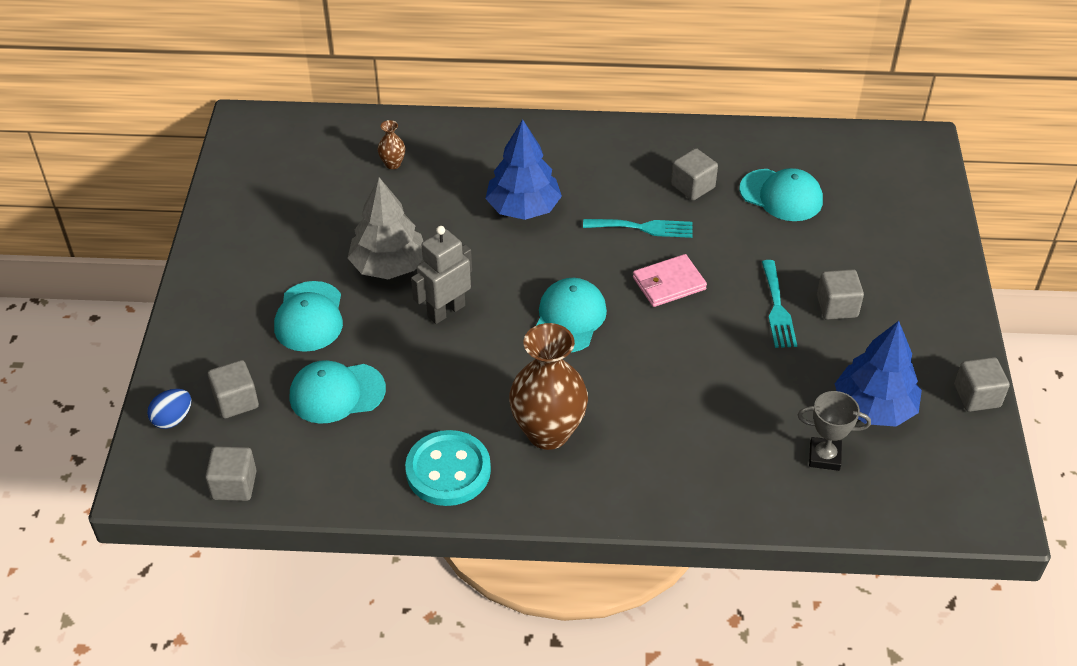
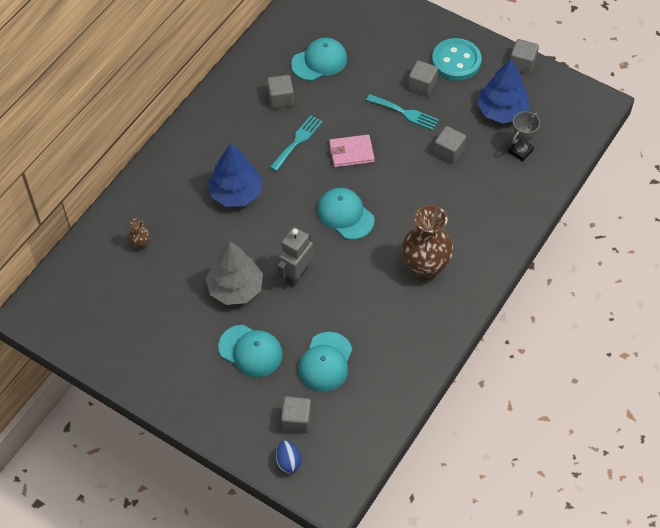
camera: 60 degrees left, 10 degrees up
grey cube [205,446,257,501] -> grey cube moved to [434,126,466,164]
turquoise button [405,430,491,506] -> turquoise button moved to [432,38,482,80]
grey robot [411,226,472,324] -> grey robot turned 45 degrees clockwise [277,227,313,287]
pink wallet [633,254,707,307] -> pink wallet turned 75 degrees clockwise [329,135,375,167]

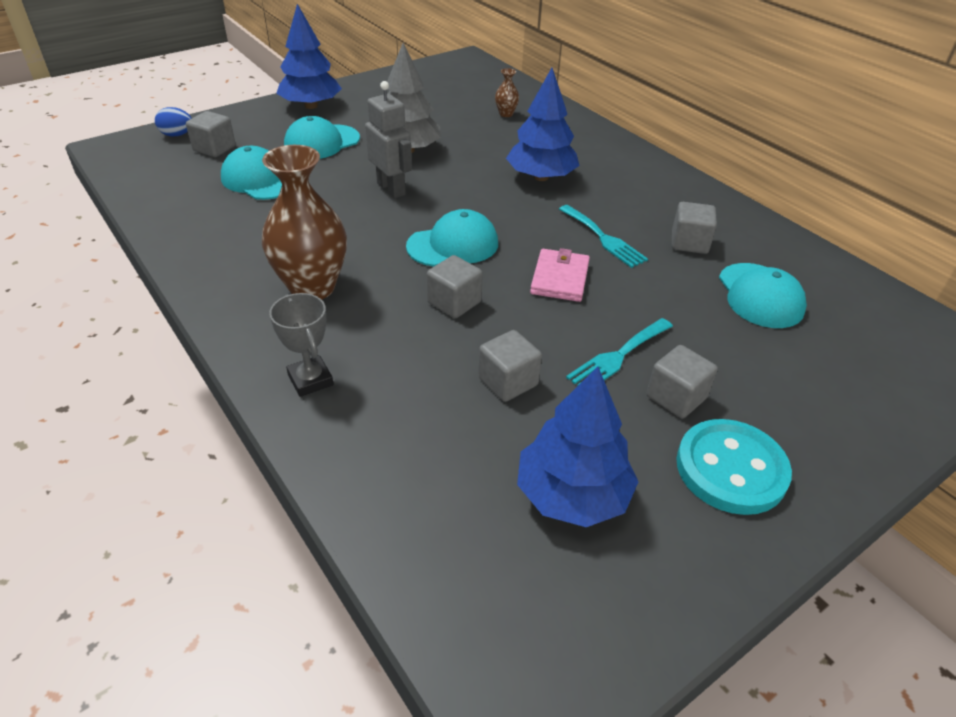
camera: 110 degrees right, 15 degrees down
grey trophy [508,111,540,161] -> grey trophy moved to [269,293,334,397]
grey cube [510,39,539,74] -> grey cube moved to [427,255,483,318]
none -> blue tree [276,4,342,109]

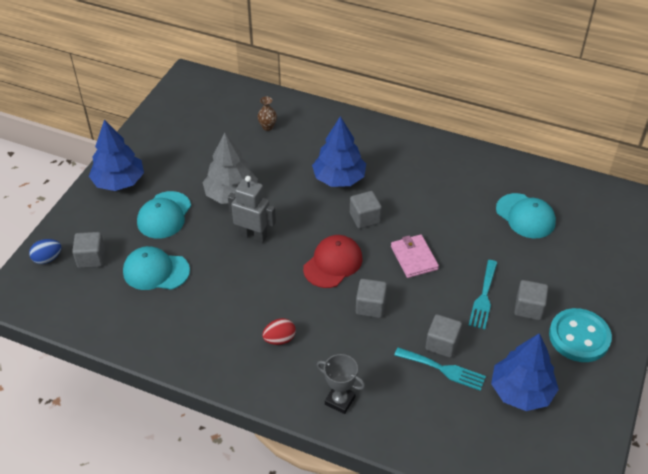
camera: 30 degrees left, 5 degrees up
brown vase [262,145,347,299] -> red egg [262,318,296,345]
turquoise cap [406,209,498,267] -> red cap [303,235,363,288]
turquoise fork [559,205,648,268] -> turquoise fork moved to [394,347,486,391]
grey cube [672,202,717,254] -> grey cube moved to [350,191,382,229]

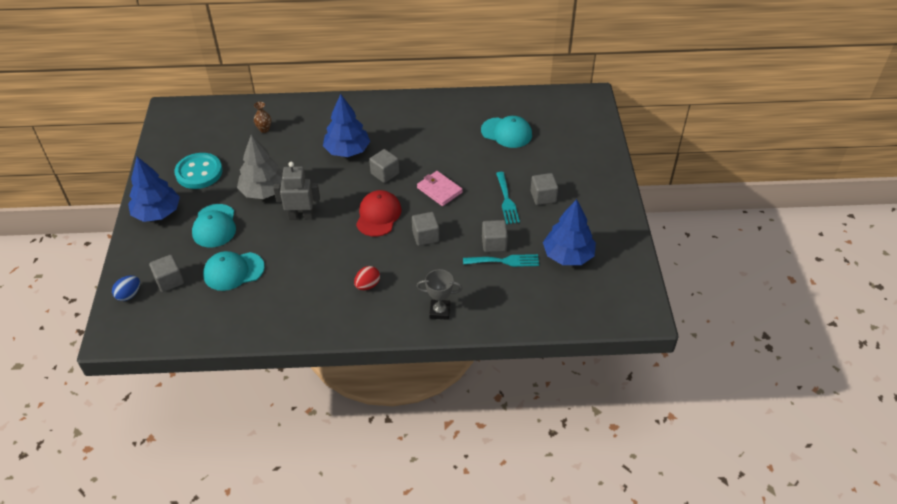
camera: 25 degrees left, 0 degrees up
turquoise button [549,308,612,362] -> turquoise button moved to [174,153,223,189]

